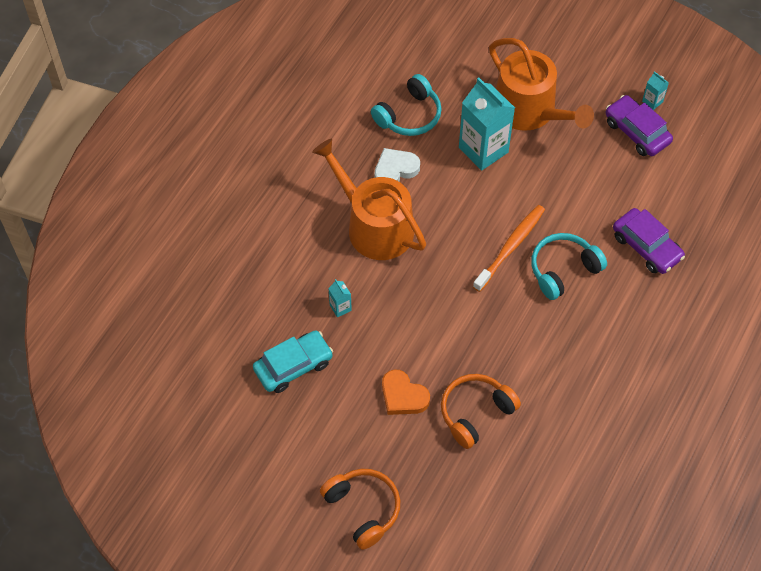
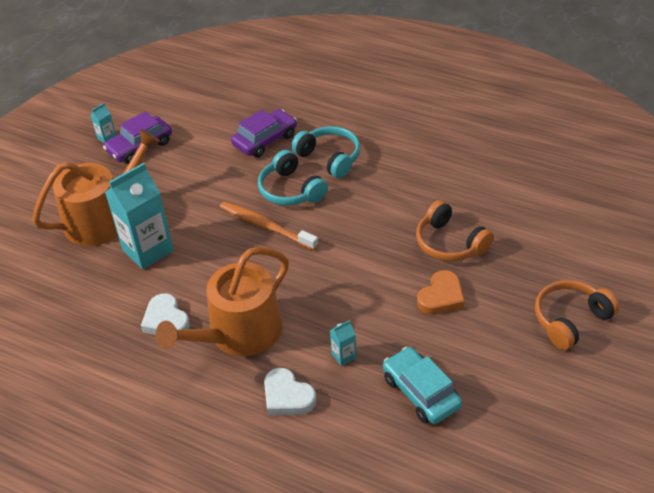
camera: 90 degrees left, 15 degrees down
turquoise headphones [371,74,442,136] -> turquoise headphones moved to [291,126,360,179]
none -> white heart [264,368,316,415]

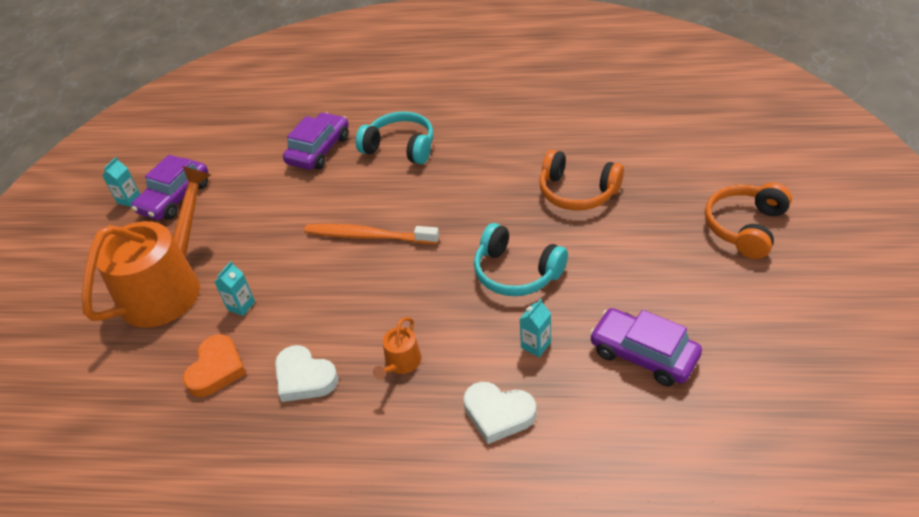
camera: 20 degrees left, 0 degrees up
turquoise carton [105,163,174,270] -> turquoise carton [215,261,255,316], size x0.43
orange watering can [156,247,289,356] -> orange watering can [373,317,421,380], size x0.41
turquoise headphones [258,150,328,206] -> turquoise headphones moved to [474,223,568,296]
turquoise car [383,347,462,424] -> purple car [589,308,702,387]
orange heart [417,270,465,315] -> orange heart moved to [183,334,246,397]

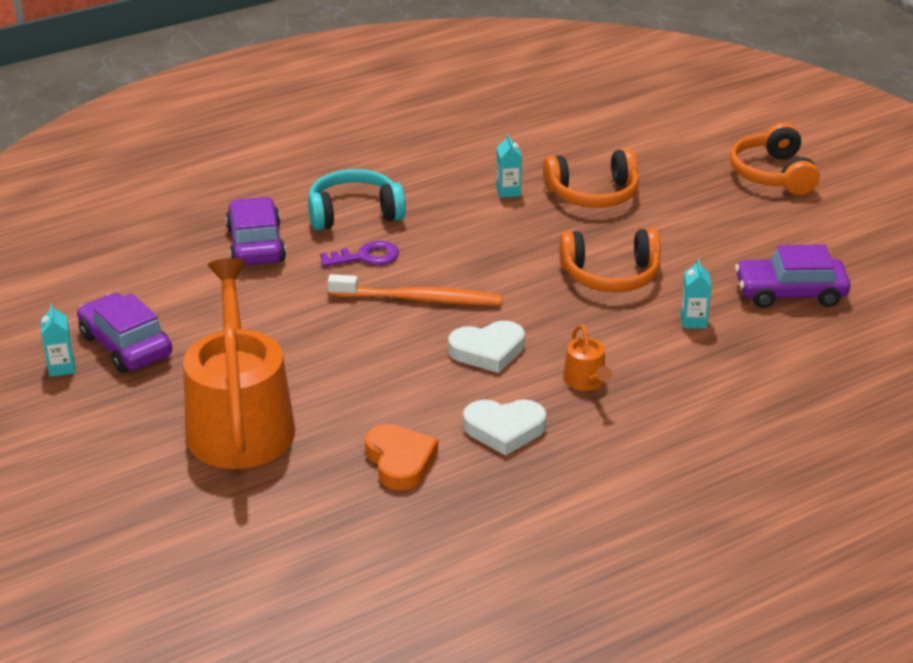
camera: 40 degrees left, 10 degrees down
purple car [131,155,208,220] -> purple car turned 150 degrees clockwise [77,293,172,373]
turquoise carton [215,261,255,316] -> turquoise carton moved to [496,134,522,198]
orange toothbrush [304,224,439,244] -> orange toothbrush turned 150 degrees counterclockwise [328,274,502,305]
white heart [464,382,536,444] -> white heart moved to [448,321,525,373]
turquoise headphones [474,223,568,296] -> orange headphones [559,228,661,292]
none -> purple key [320,241,399,267]

